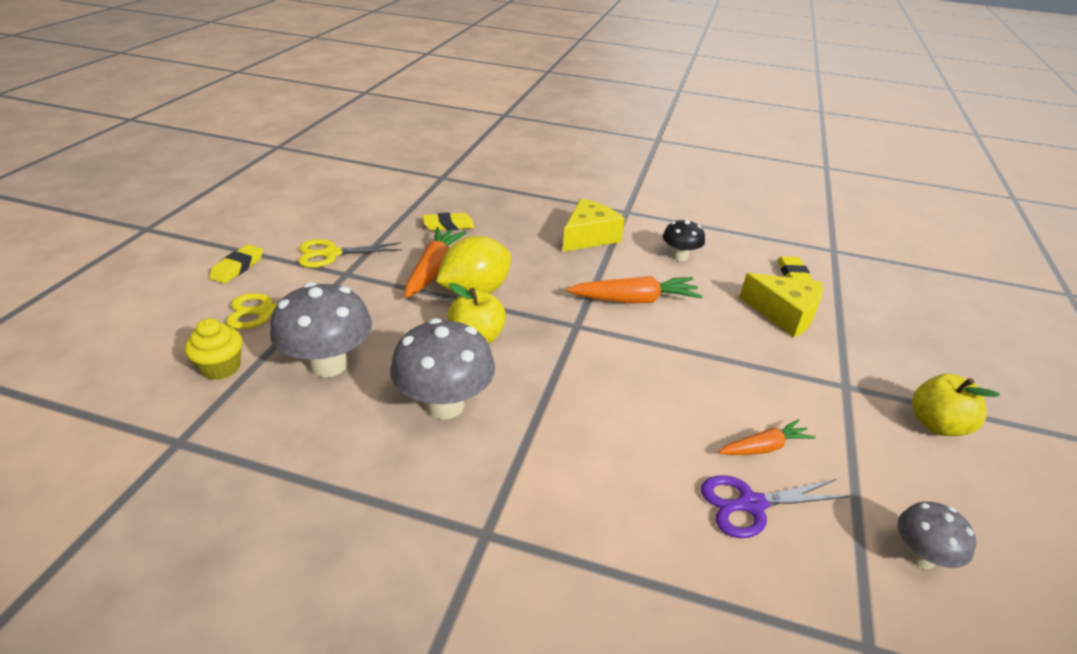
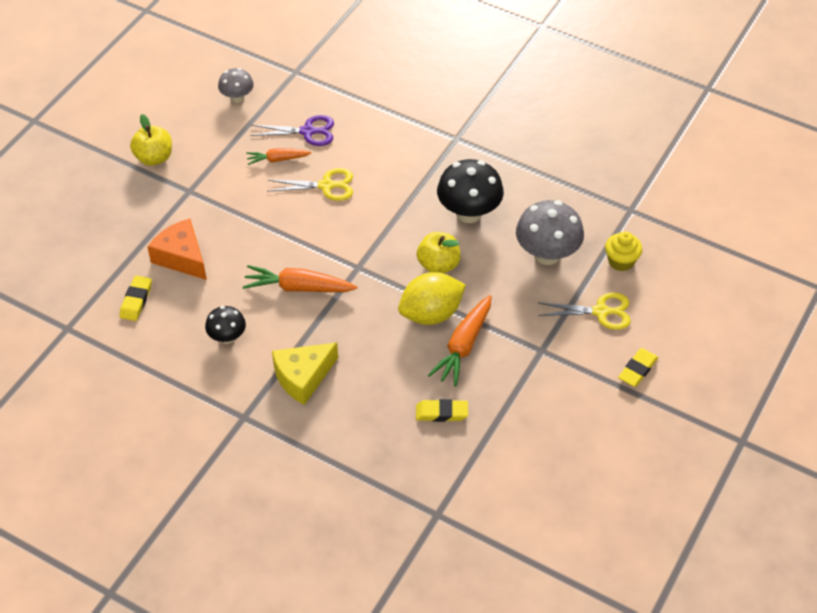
camera: 165 degrees left, 15 degrees up
yellow scissors [298,239,402,268] -> yellow scissors moved to [267,168,353,201]
grey mushroom [390,318,495,419] -> black mushroom [437,159,504,223]
yellow cheese [739,273,823,338] -> orange cheese [147,219,207,280]

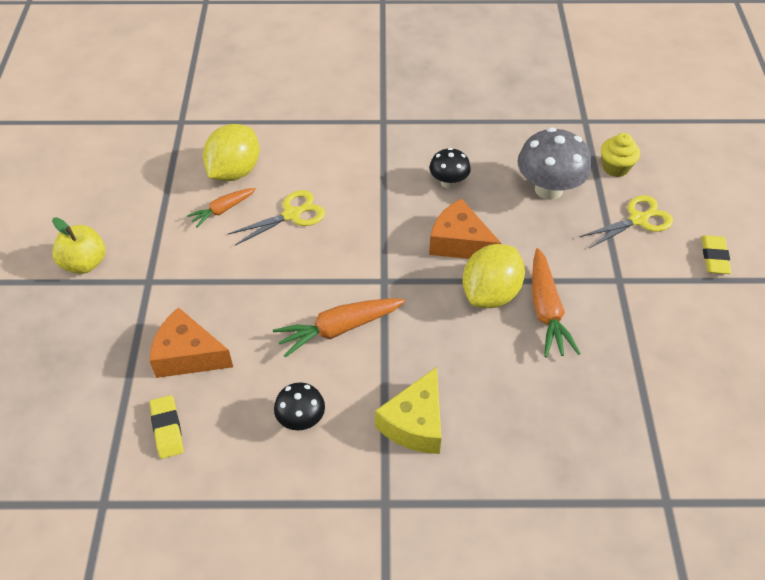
camera: 30 degrees left, 0 degrees up
grey mushroom [218,68,254,103] -> none
purple scissors [250,115,334,146] -> yellow lemon [203,124,260,181]
yellow eraser [416,399,468,422] -> none
yellow apple [417,232,461,273] -> orange cheese [429,198,501,259]
black mushroom [437,159,504,223] -> black mushroom [429,148,471,188], size x0.57

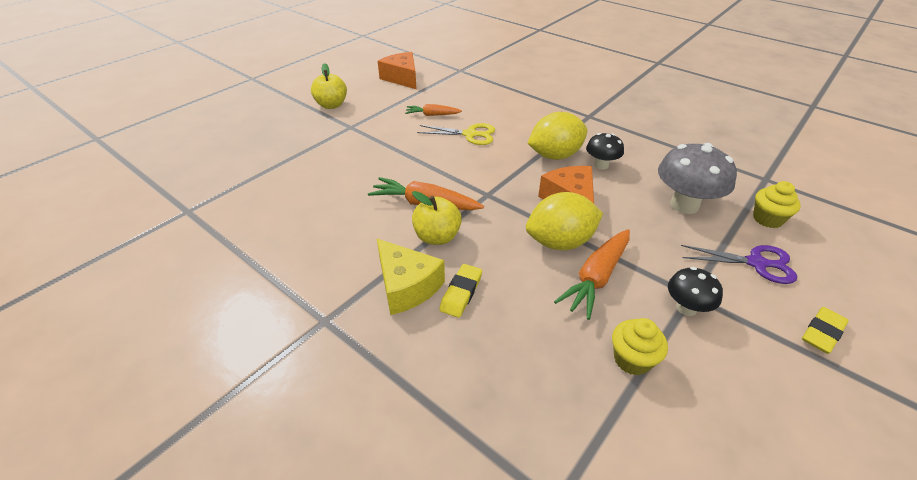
camera: 40 degrees right, 10 degrees down
orange cheese [149,307,233,378] -> orange cheese moved to [378,52,417,89]
yellow eraser [150,395,183,459] -> yellow eraser moved to [439,264,482,318]
yellow lemon [203,124,260,181] -> yellow lemon moved to [528,112,588,160]
black mushroom [274,382,325,430] -> black mushroom moved to [668,267,723,316]
yellow cheese [375,367,441,454] -> yellow cheese turned 105 degrees counterclockwise [377,239,445,315]
yellow scissors [580,195,673,248] -> purple scissors [681,245,797,284]
none -> yellow apple [412,191,462,245]
none -> yellow cupcake [612,318,668,375]

